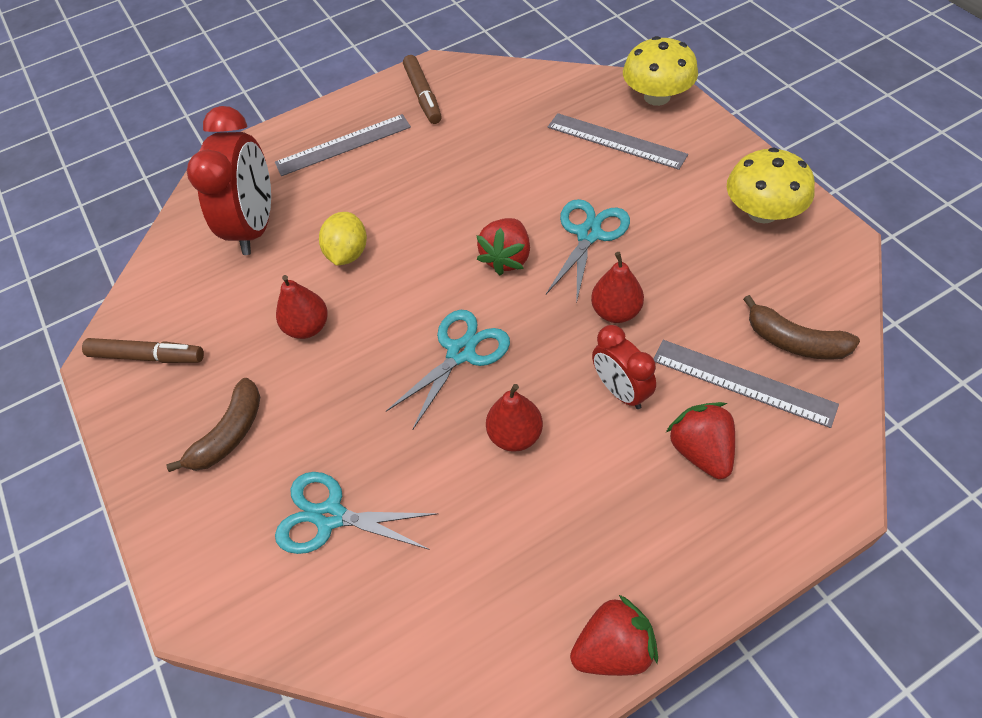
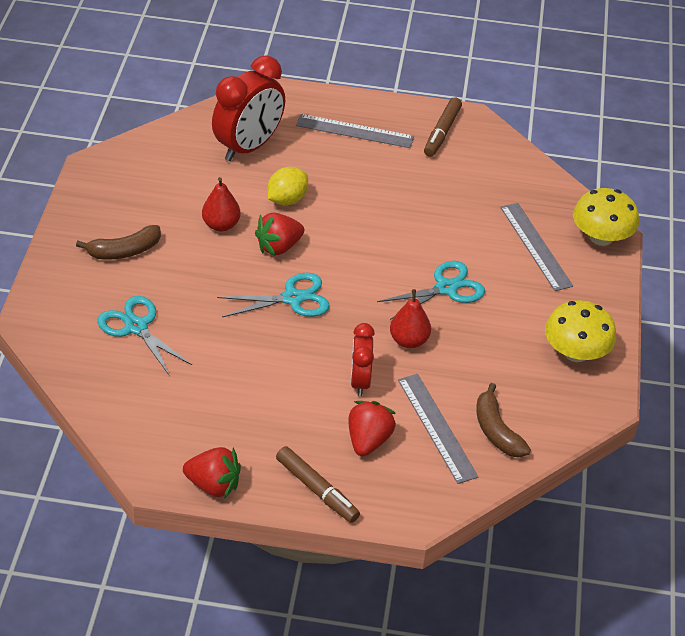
camera: 30 degrees right, 10 degrees down
brown marker [82,338,204,363] -> brown marker moved to [276,446,360,523]
red strawberry [476,218,530,275] -> red strawberry moved to [255,213,304,256]
red pear [486,384,543,452] -> none

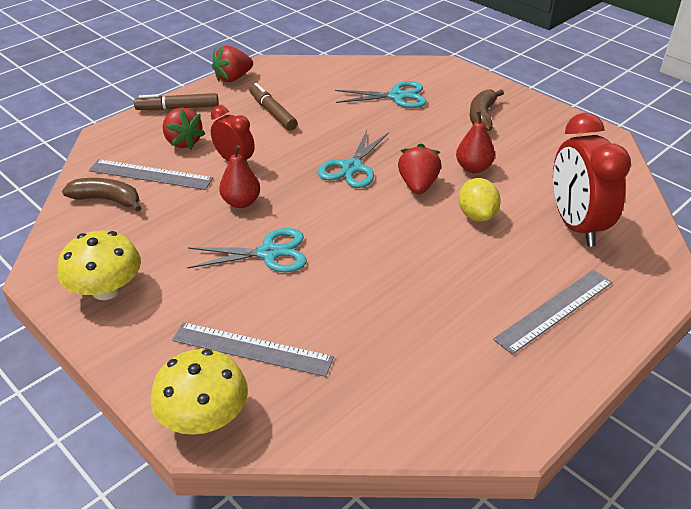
camera: 130 degrees right, 5 degrees down
turquoise scissors [377,261,485,320] -> turquoise scissors turned 105 degrees counterclockwise [187,228,307,272]
brown marker [424,97,462,157] -> brown marker moved to [249,83,297,131]

